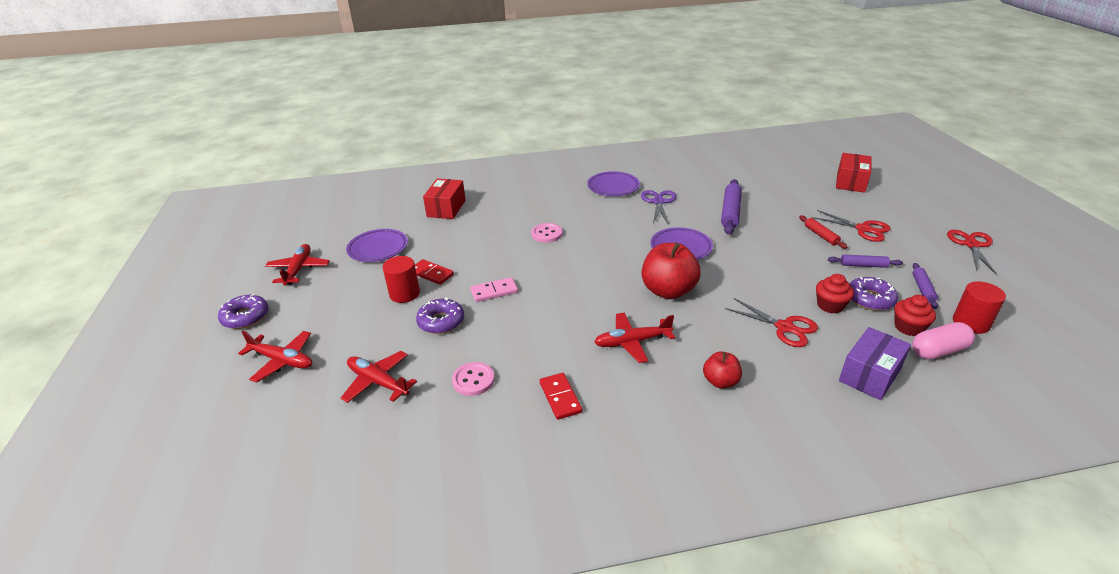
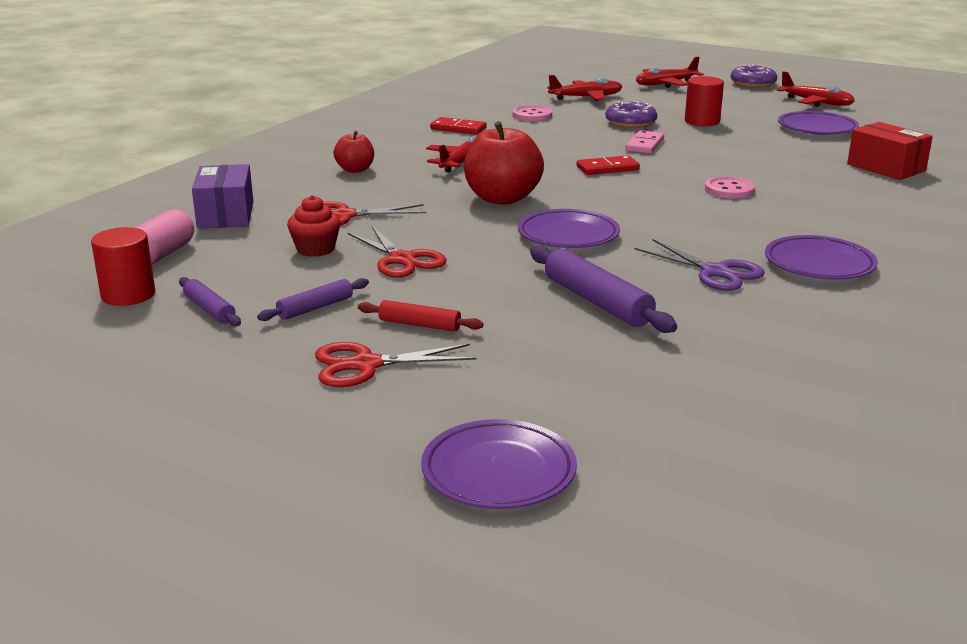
camera: 130 degrees right, 10 degrees down
red domino [415,259,454,285] -> red domino moved to [577,155,640,175]
red box [836,153,872,193] -> purple plate [421,419,577,509]
purple donut [849,277,898,311] -> none
red cupcake [894,295,936,336] -> none
red scissors [947,230,997,275] -> red scissors moved to [348,226,447,278]

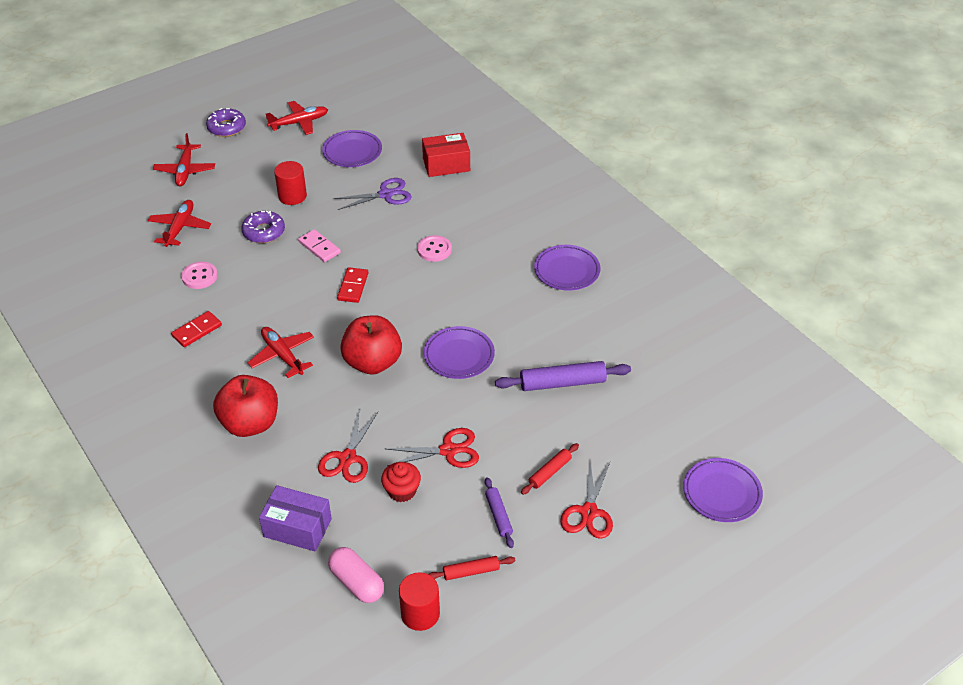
camera: 65 degrees left, 20 degrees up
purple rolling pin [179,277,241,326] -> red rolling pin [428,556,516,580]
red apple [334,131,374,173] -> red apple [213,375,278,437], size x1.83
purple scissors [635,239,765,291] -> purple scissors moved to [334,178,412,210]

